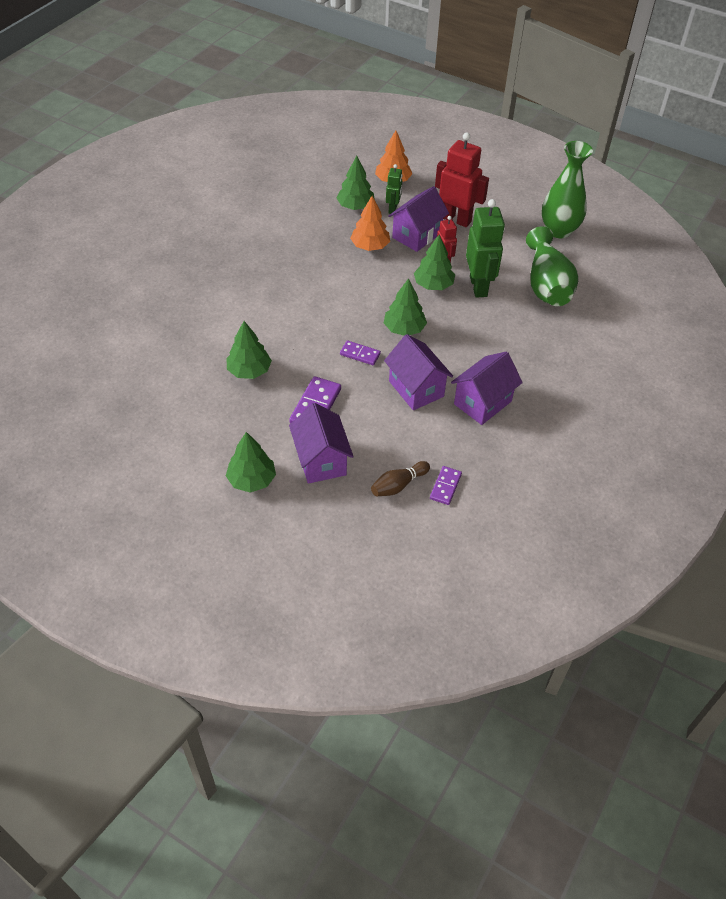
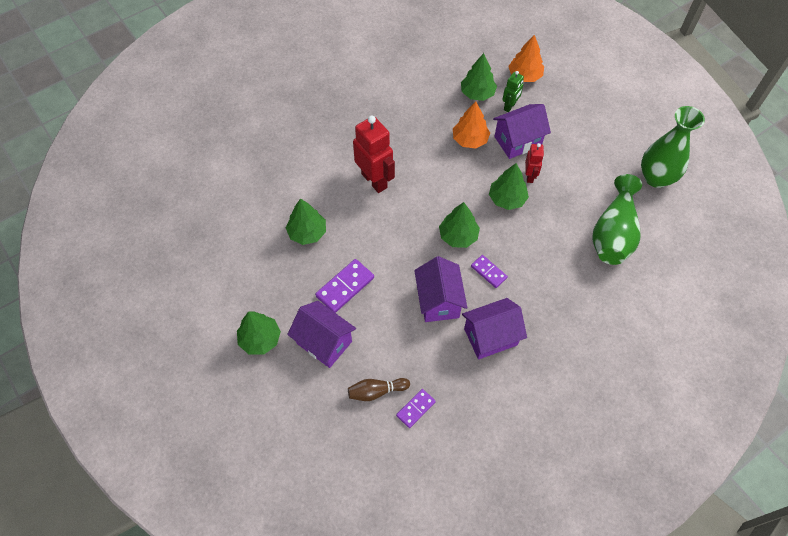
camera: 25 degrees right, 10 degrees up
purple house [289,403,354,484] -> purple house turned 60 degrees counterclockwise [287,301,356,368]
purple domino [340,340,381,365] -> purple domino moved to [471,255,508,288]
red robot [435,132,489,227] -> red robot moved to [353,116,395,193]
green robot [466,199,505,298] -> none

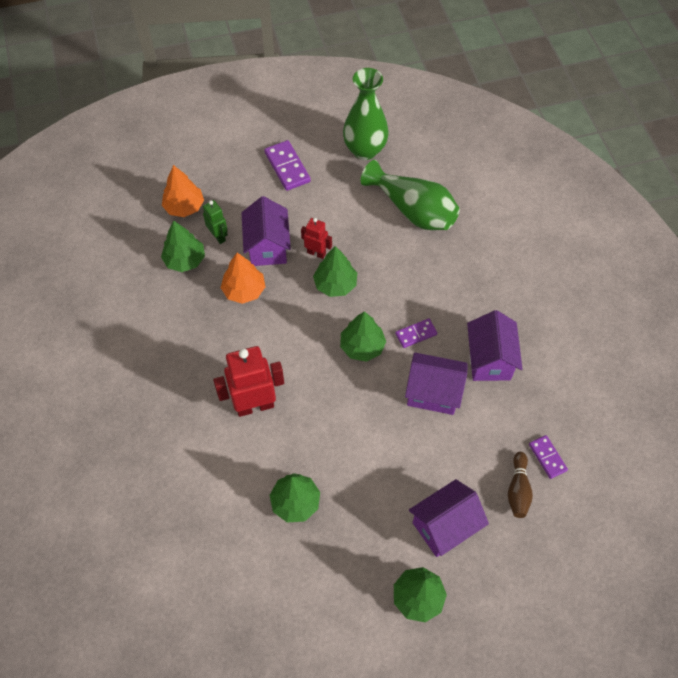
camera: 70 degrees left, 0 degrees up
purple domino [315,259,374,313] -> purple domino moved to [264,140,311,191]

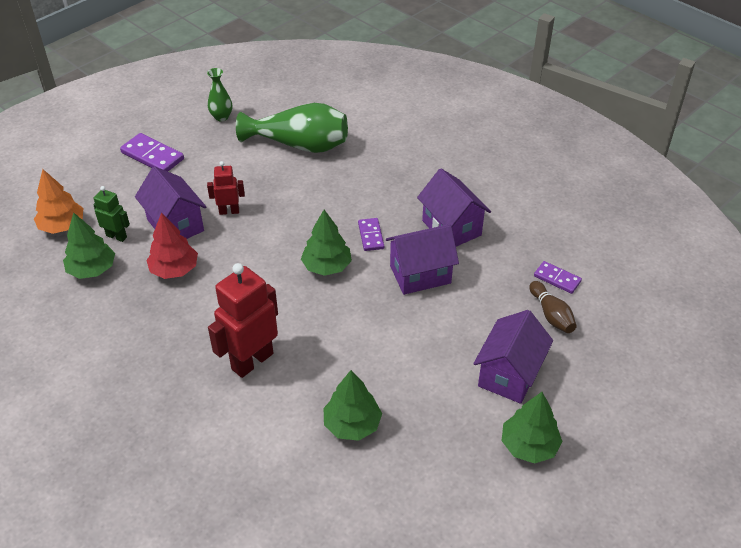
camera: 30 degrees left, 15 degrees down
orange tree [221,252,265,304] -> red tree [146,213,198,279]
green tree [313,246,357,297] -> none
green vase [343,68,389,160] -> green vase [207,68,232,121], size x0.52
purple domino [395,318,437,348] -> purple domino turned 45 degrees counterclockwise [358,218,384,251]

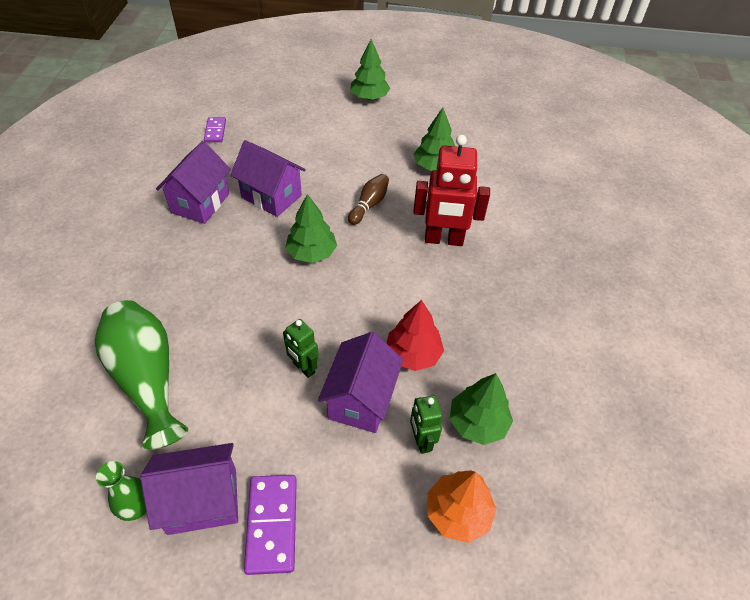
camera: 130 degrees left, 5 degrees up
red robot [207,161,245,215] -> green robot [283,319,319,378]
purple domino [358,218,384,251] -> none
purple house [473,310,553,404] -> purple house moved to [140,443,238,535]
brown bowling pin [529,281,576,333] -> brown bowling pin moved to [348,174,389,225]

